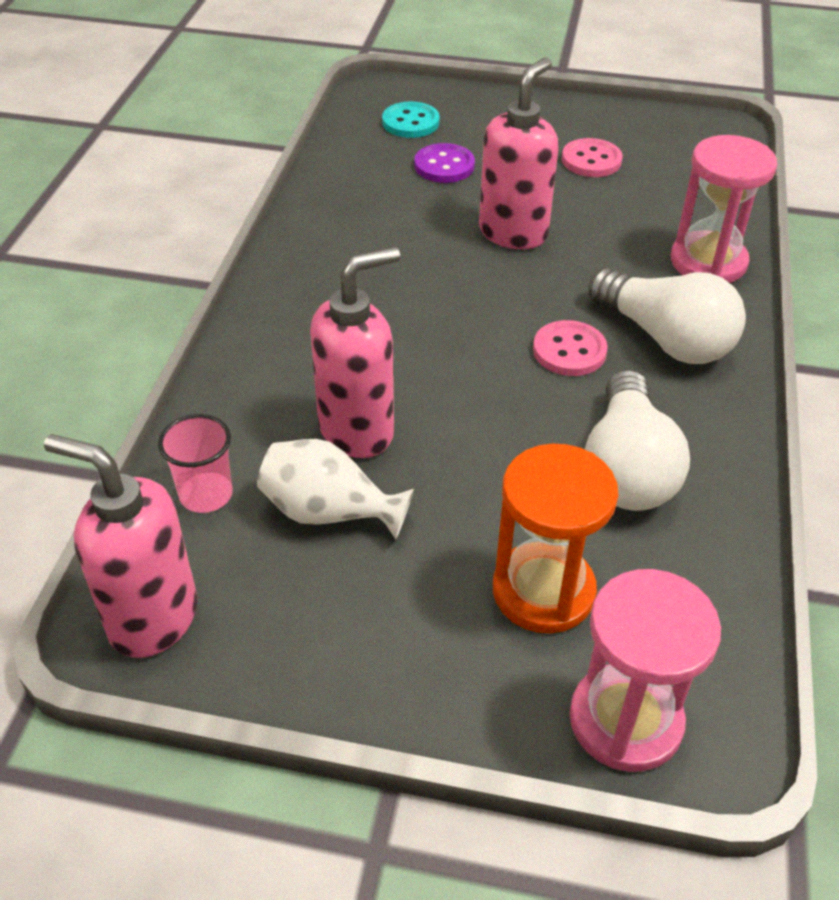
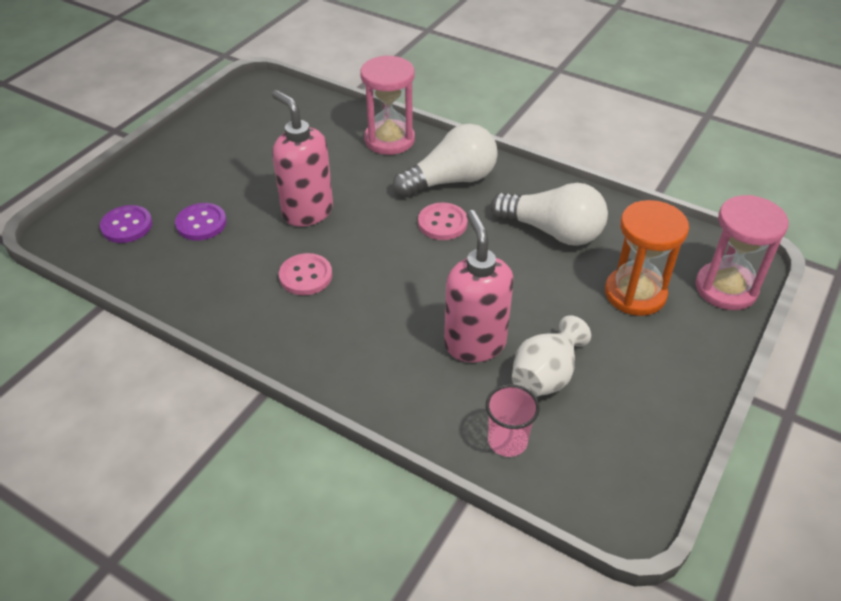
camera: 70 degrees left, 0 degrees up
pink soap dispenser [44,434,197,658] -> none
turquoise button [382,101,440,138] -> purple button [100,205,152,243]
pink button [562,138,623,177] -> pink button moved to [279,253,332,295]

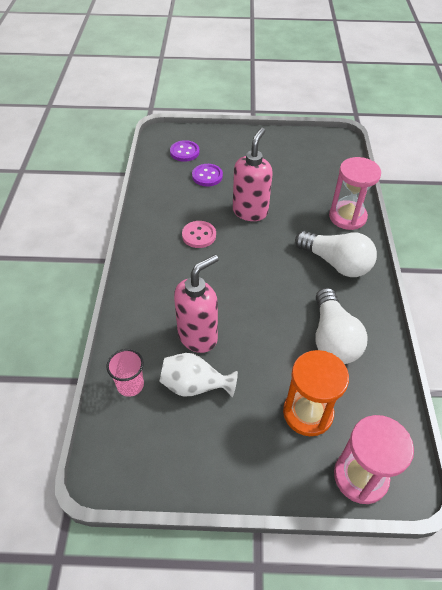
camera: 60 degrees right, 5 degrees up
pink button [418,203,468,240] -> none

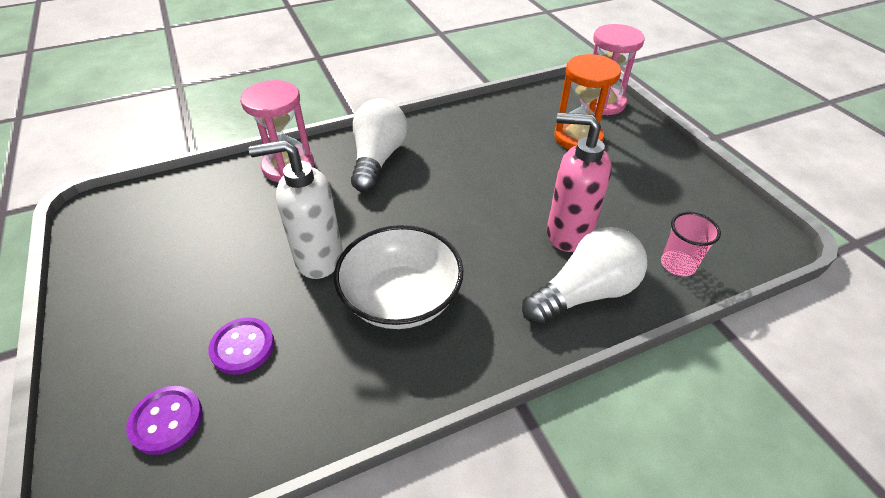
camera: 115 degrees left, 5 degrees down
white vase [159,353,238,397] -> none
pink button [182,221,216,248] -> white bowl [334,225,463,329]
pink soap dispenser [233,128,273,221] -> white soap dispenser [249,140,343,279]
white light bulb [316,288,368,364] -> white light bulb moved to [522,227,647,325]

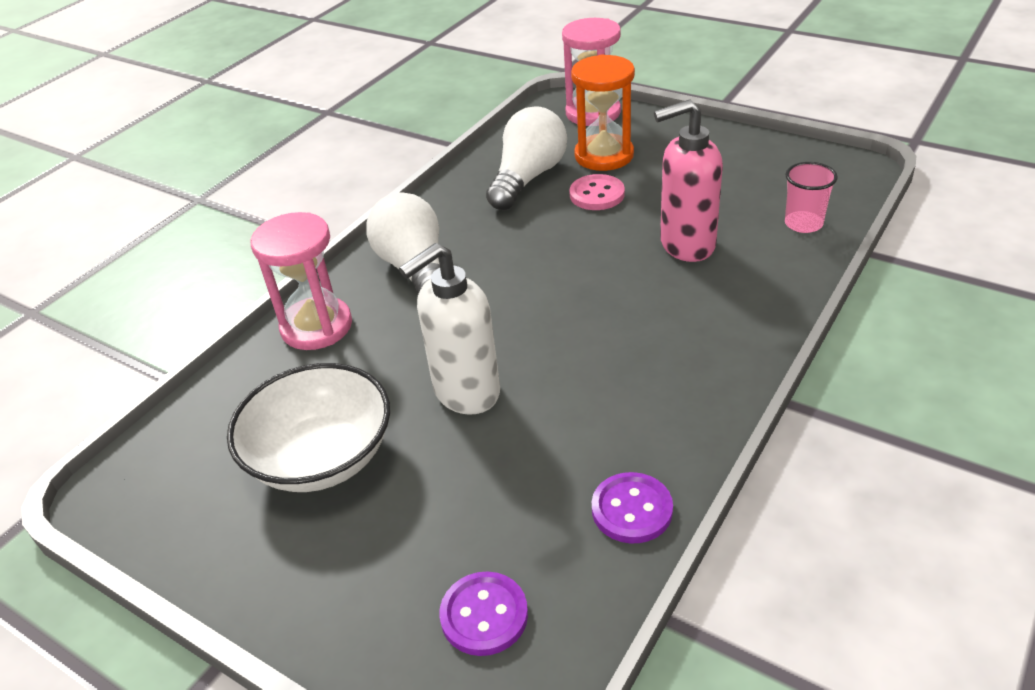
camera: 30 degrees left, 5 degrees down
purple button [209,317,274,375] -> purple button moved to [592,472,673,543]
white bowl [334,225,463,329] -> white bowl moved to [227,363,390,492]
white light bulb [522,227,647,325] -> white light bulb moved to [486,106,567,210]
none -> pink button [569,174,625,210]

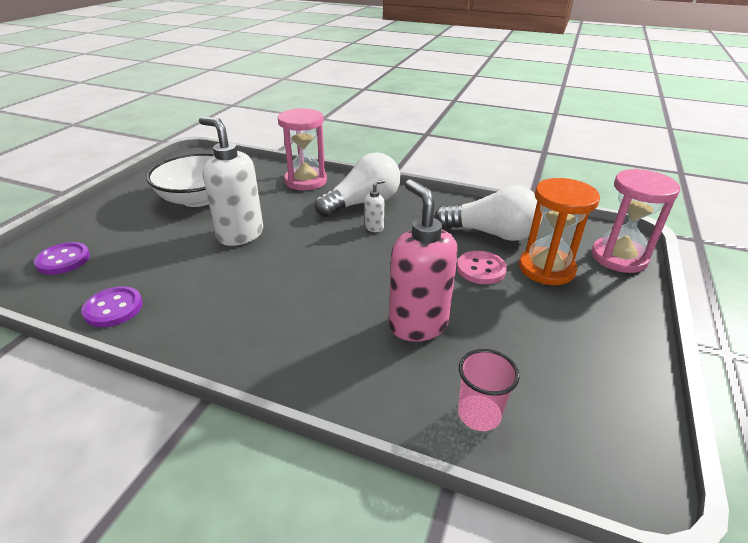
camera: 75 degrees right, 5 degrees down
none -> white soap dispenser [365,179,385,232]

